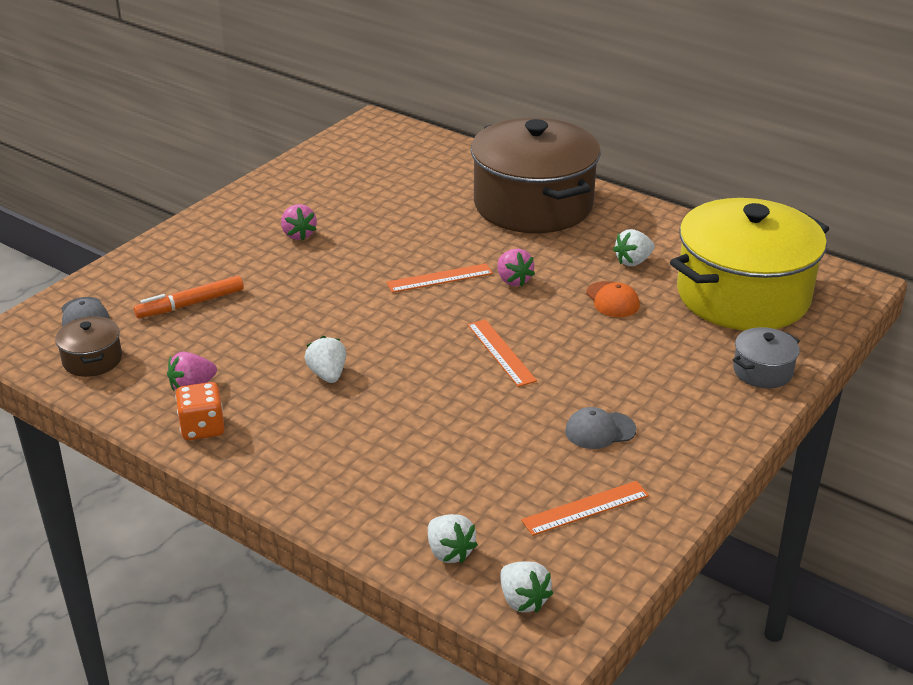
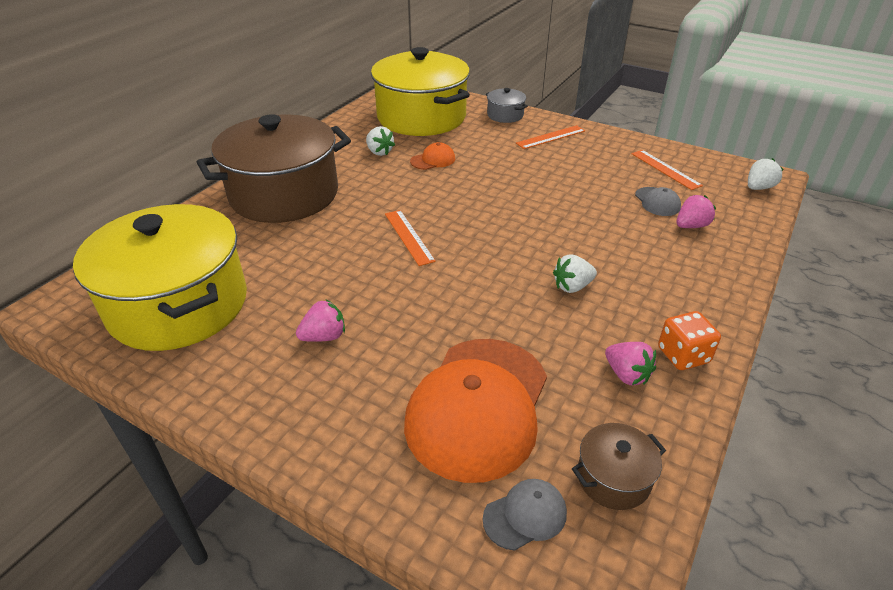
camera: 95 degrees left, 5 degrees up
orange marker [134,276,244,318] -> orange cap [404,339,547,483]
white strawberry [428,514,478,563] -> none
orange ruler [467,319,537,387] -> orange ruler moved to [516,125,585,149]
pink strawberry [498,249,535,286] -> pink strawberry moved to [676,195,716,228]
grey cap [565,407,636,449] -> grey cap moved to [635,187,681,216]
none -> yellow pot [73,204,247,351]

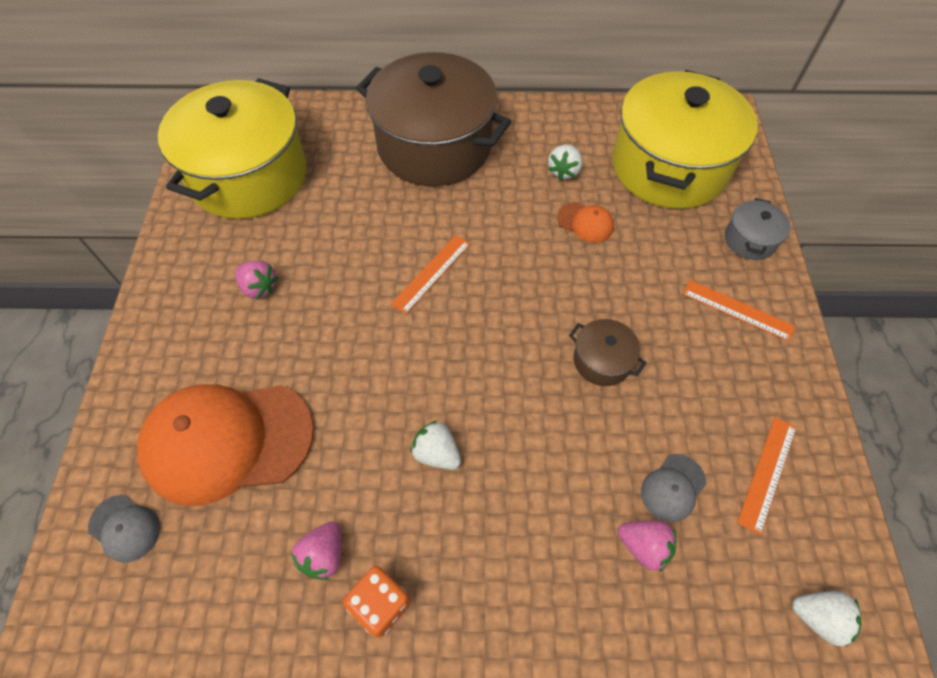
camera: 60 degrees right, 20 degrees up
brown pot [572,423,666,510] -> brown pot moved to [569,319,646,386]

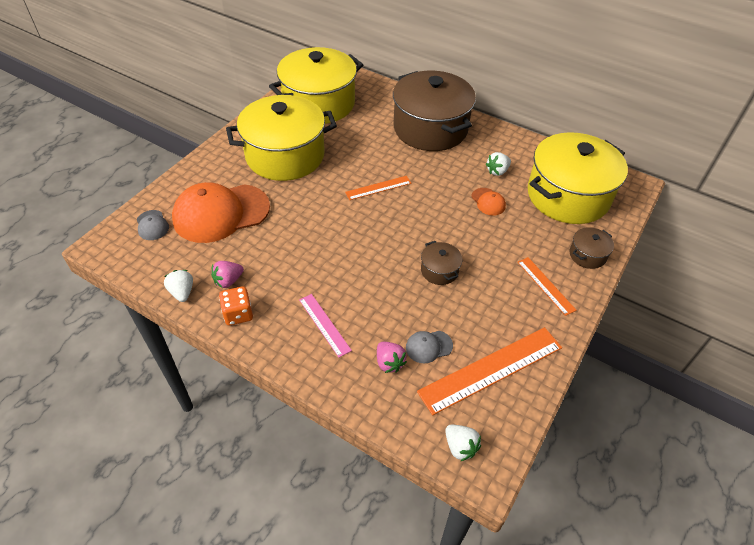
camera: 30 degrees right, 10 degrees down
orange cap [137,384,314,506] -> orange cap turned 45 degrees counterclockwise [172,182,270,243]
pink strawberry [235,260,278,300] -> yellow pot [226,95,337,181]
white strawberry [411,420,461,470] -> white strawberry moved to [164,270,193,302]
grey pot [725,198,791,260] -> brown pot [570,227,614,269]
orange ruler [737,417,797,535] -> orange ruler [417,327,562,415], size x1.85
none -> pink ruler [299,294,352,357]

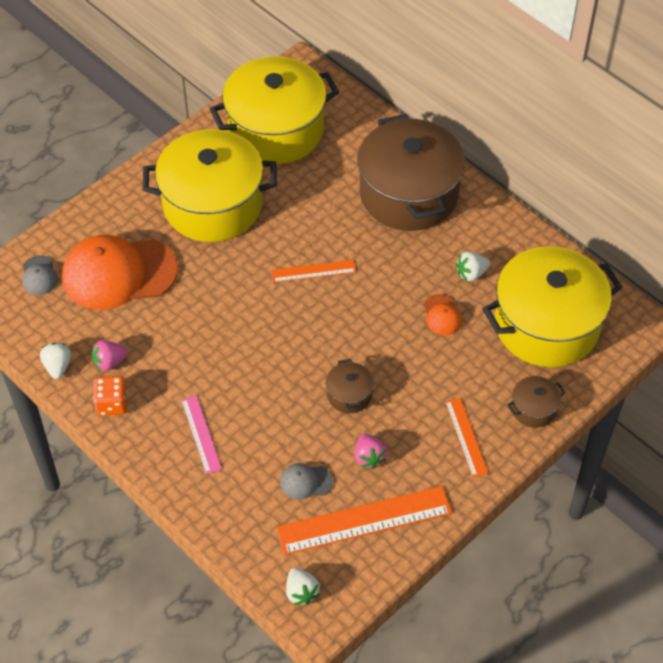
camera: 15 degrees right, 5 degrees up
pink strawberry [377,342,407,373] -> pink strawberry moved to [355,434,387,469]

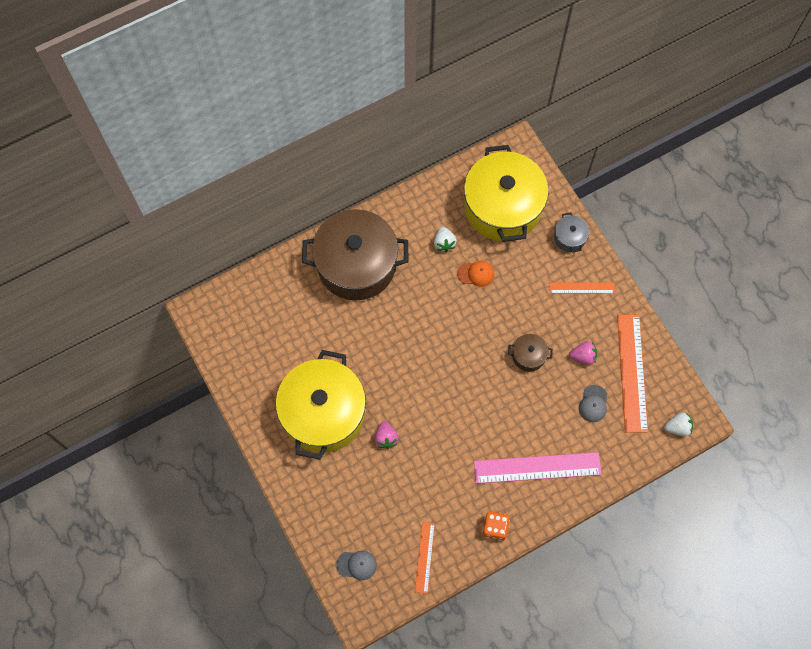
camera: 75 degrees left, 15 degrees up
white strawberry [40,343,71,379] -> none
orange cap [62,235,178,310] -> none
pink strawberry [92,340,128,371] -> pink strawberry moved to [374,421,399,449]
pink ruler [181,395,222,474] -> pink ruler [474,452,602,484], size x1.85
yellow pot [210,56,339,164] -> none
orange ruler [271,260,356,283] -> orange ruler moved to [415,522,435,594]
brown pot [507,376,565,428] -> grey pot [554,212,589,253]

